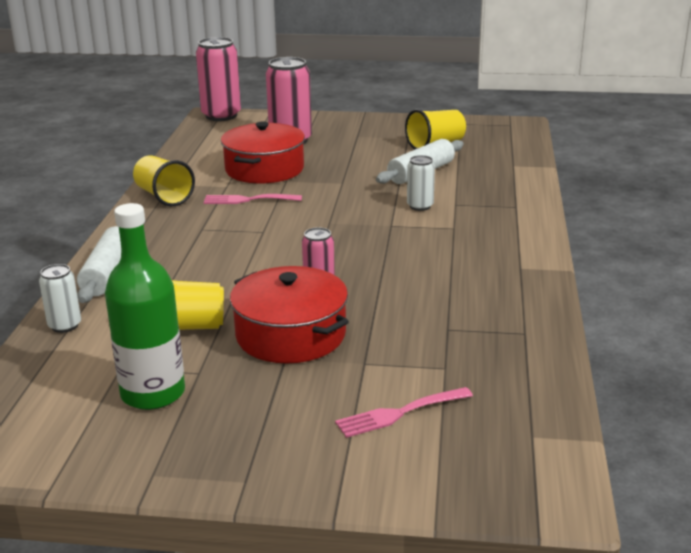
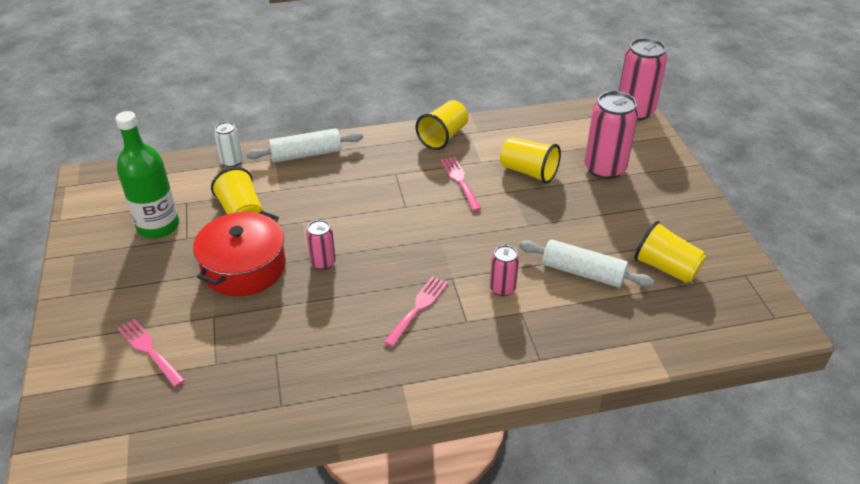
camera: 70 degrees right, 15 degrees up
red pot [221,122,305,183] -> yellow cup [500,137,561,184]
white can [407,155,435,211] -> pink can [490,245,519,296]
none -> pink fork [384,276,448,347]

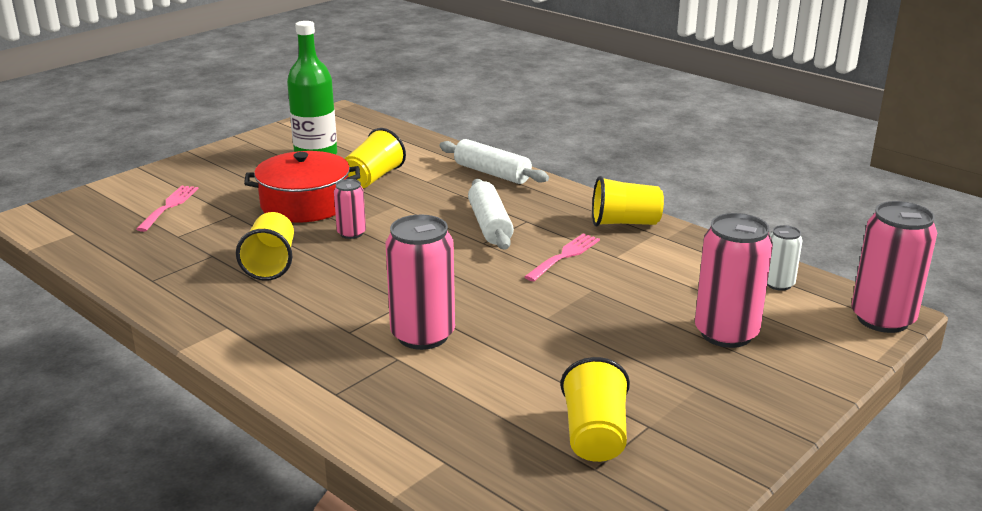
camera: 55 degrees right, 15 degrees down
white can [214,122,243,167] -> white can moved to [767,225,803,291]
pink fork [384,276,448,347] -> none
pink can [490,245,519,296] -> pink can [386,215,455,350], size x1.88
yellow cup [500,137,561,184] -> yellow cup moved to [236,212,294,281]
white rolling pin [519,239,654,288] -> white rolling pin moved to [468,179,514,250]

